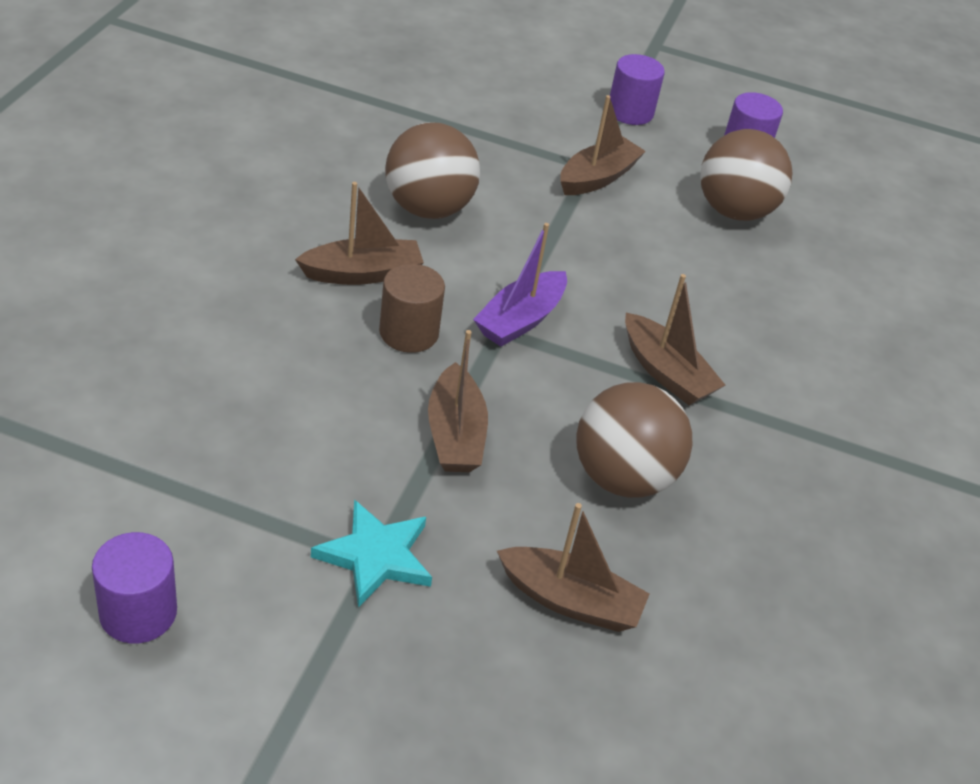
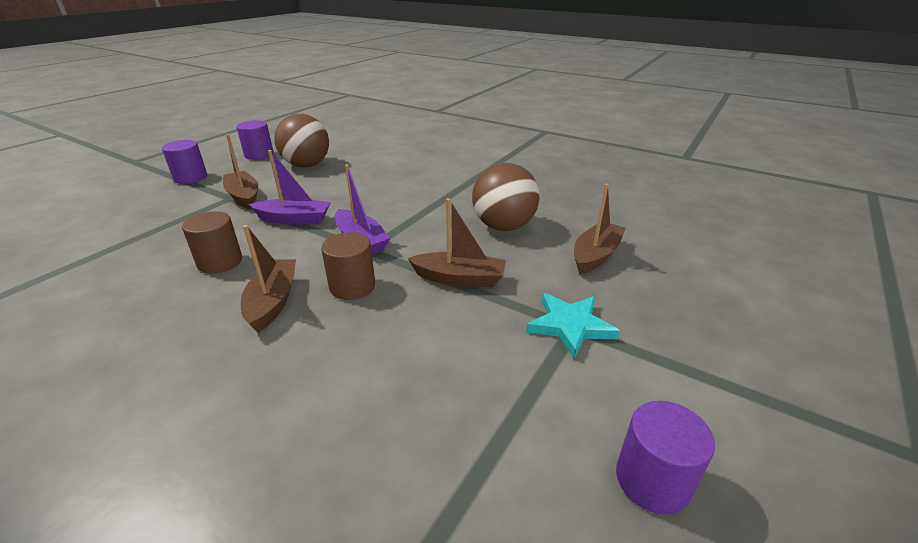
camera: 70 degrees left, 10 degrees down
brown ball [385,123,480,219] -> brown cylinder [182,211,242,274]
brown boat [625,274,725,405] -> none
none -> purple boat [249,150,331,225]

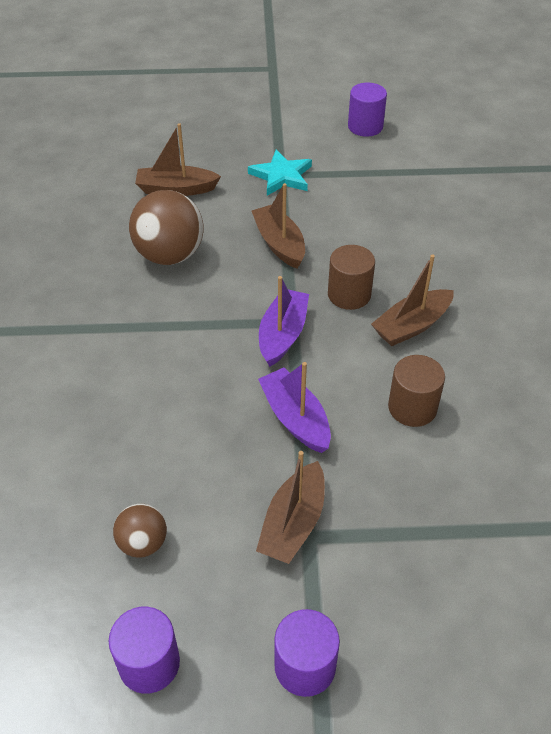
camera: 125 degrees left, 15 degrees up
brown ball [274,114,329,167] -> brown ball [113,504,167,558], size x0.54

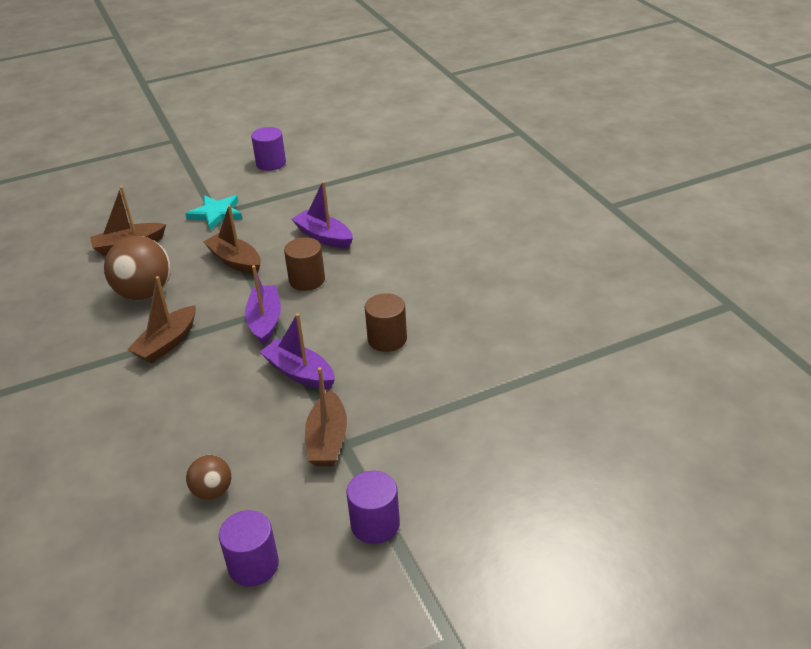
camera: 20 degrees left, 10 degrees down
brown boat [371,255,454,346] -> brown boat moved to [127,276,196,364]
none -> purple boat [292,181,353,248]

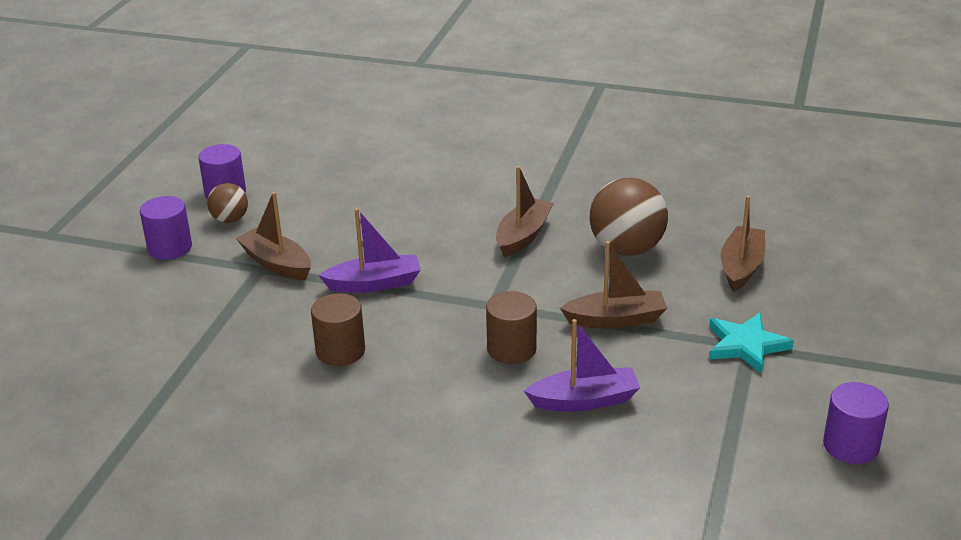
camera: 130 degrees right, 5 degrees down
brown boat [127,276,196,364] -> brown boat turned 45 degrees clockwise [496,166,554,258]
brown ball [186,455,231,500] -> brown ball moved to [207,183,248,223]
purple boat [245,265,281,345] -> none

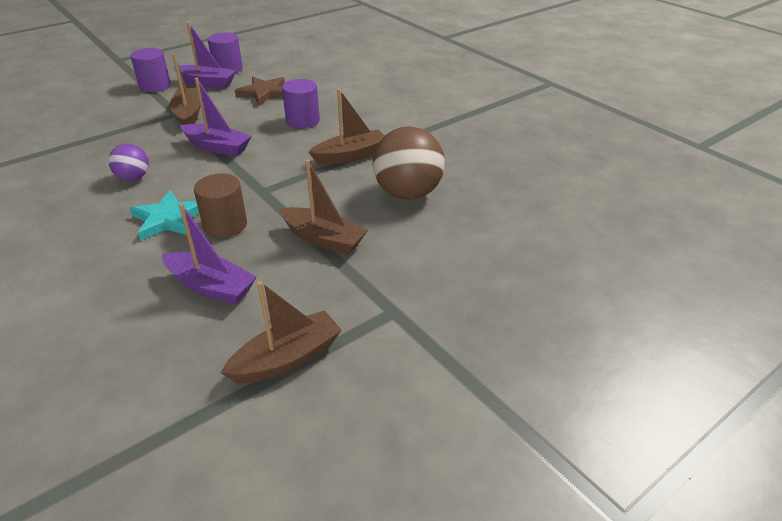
camera: 35 degrees right, 5 degrees up
brown ball [207,183,248,223] -> purple boat [173,22,236,88]
brown cylinder [311,293,365,366] -> purple ball [108,143,149,181]
turquoise star [709,313,794,374] -> turquoise star moved to [130,190,199,241]
brown boat [721,196,765,292] -> brown boat moved to [221,281,342,383]
purple cylinder [823,382,889,464] -> purple cylinder moved to [282,79,320,128]
none -> brown star [235,77,285,106]

